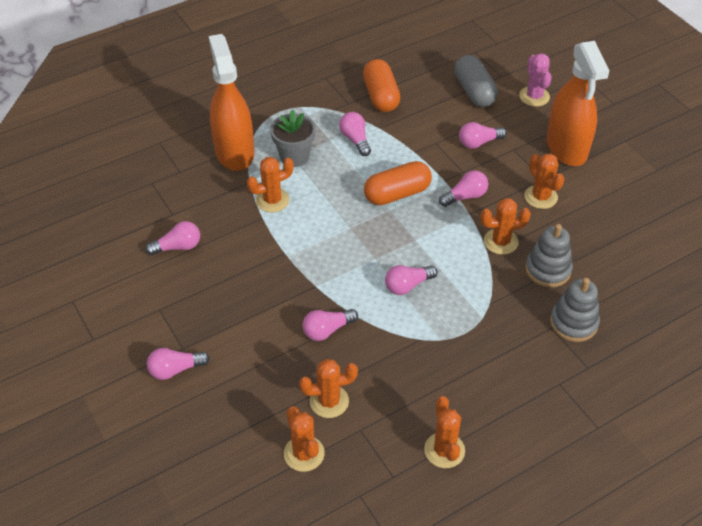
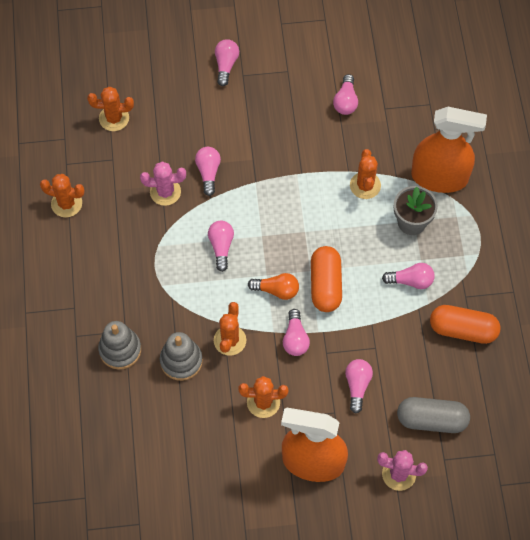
camera: 115 degrees right, 15 degrees up
orange cactus [299,359,358,418] -> none
none -> pink cactus [140,161,186,206]
none -> orange light bulb [248,273,299,300]

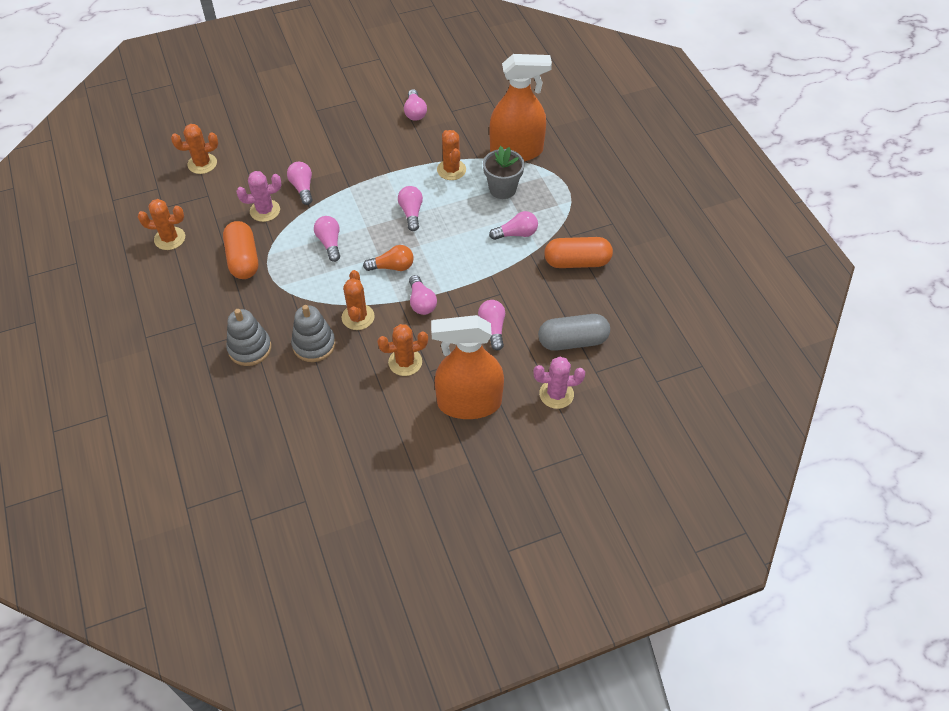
camera: 15 degrees left, 10 degrees down
pink light bulb [215,39,239,86] -> pink light bulb moved to [398,186,423,231]
orange capsule [311,246,342,312] -> orange capsule moved to [223,221,258,279]

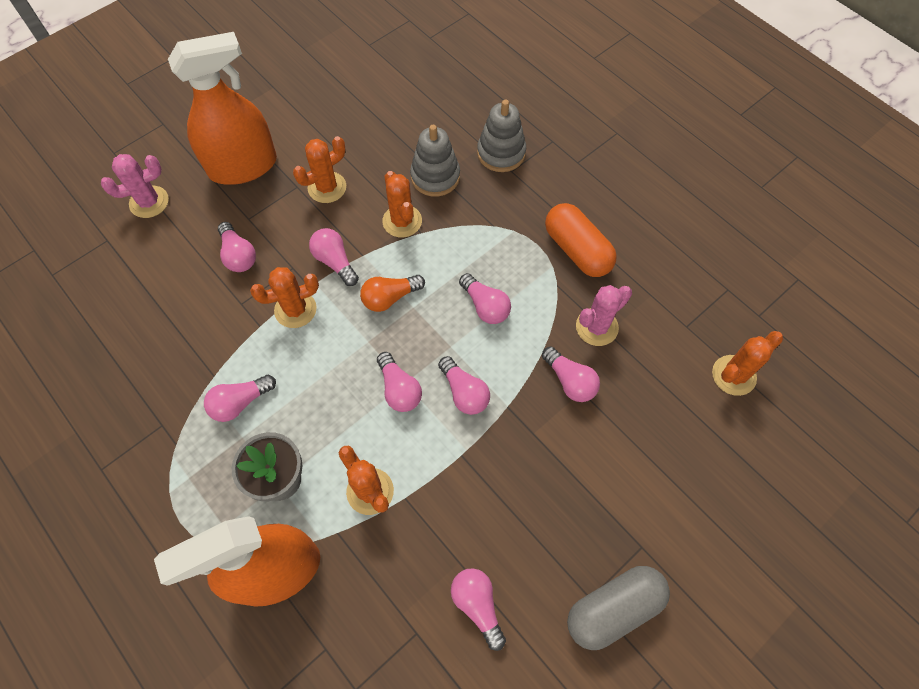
camera: 160 degrees right, 10 degrees up
orange cactus [138,199,185,250] -> orange cactus moved to [250,267,319,328]
grey capsule [538,314,610,351] -> grey capsule moved to [567,566,670,650]
orange capsule [544,237,613,268] -> none
none -> pink light bulb [438,356,490,415]

